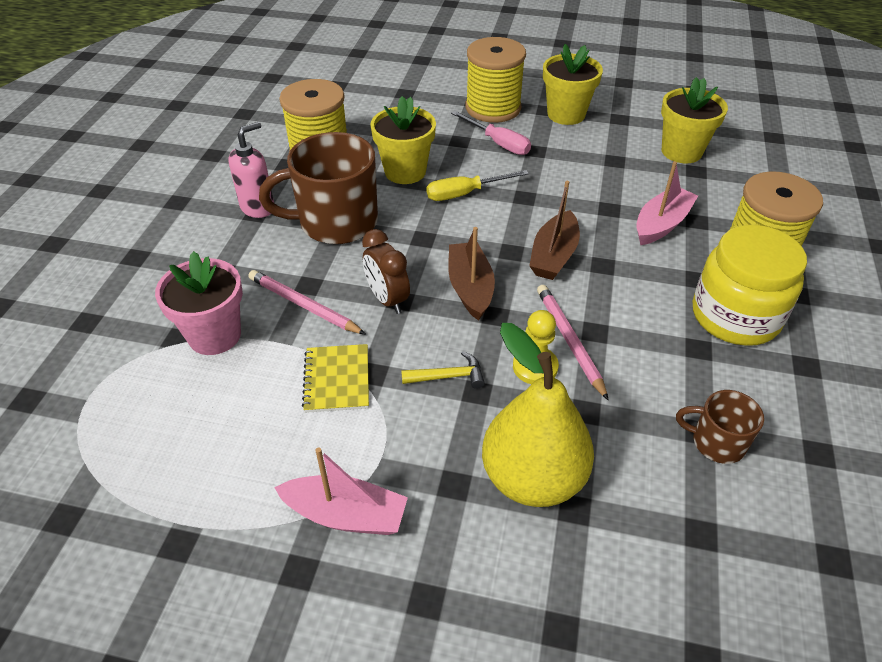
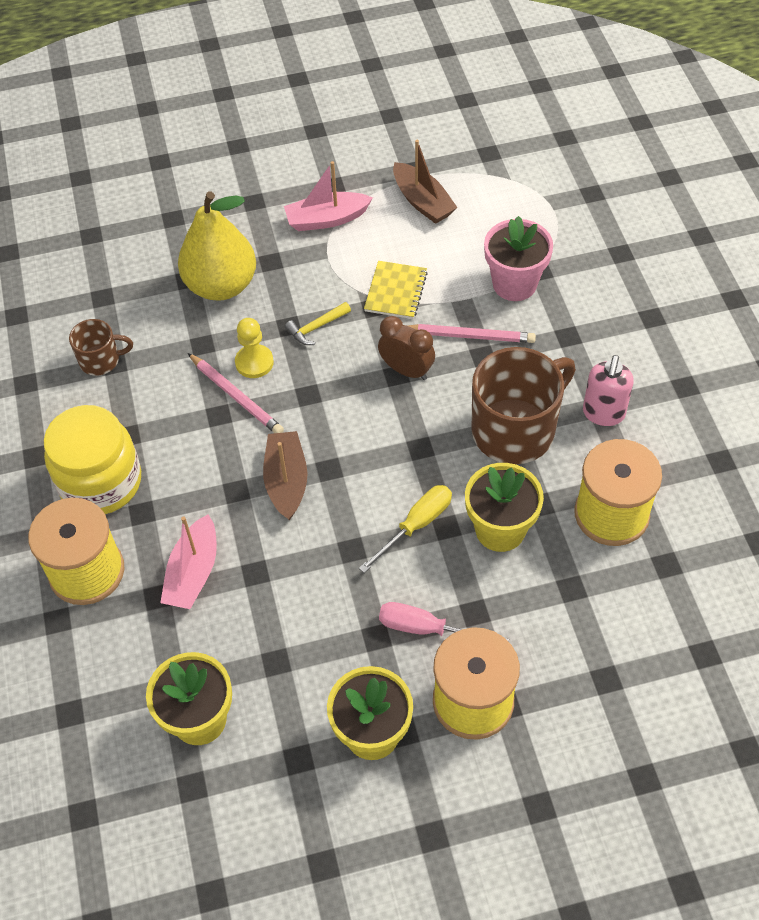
camera: 155 degrees right, 10 degrees up
yellow notebook [302,344,369,413] -> yellow notebook turned 45 degrees clockwise [364,261,428,319]
brown boat [448,227,495,321] -> brown boat moved to [393,140,458,224]

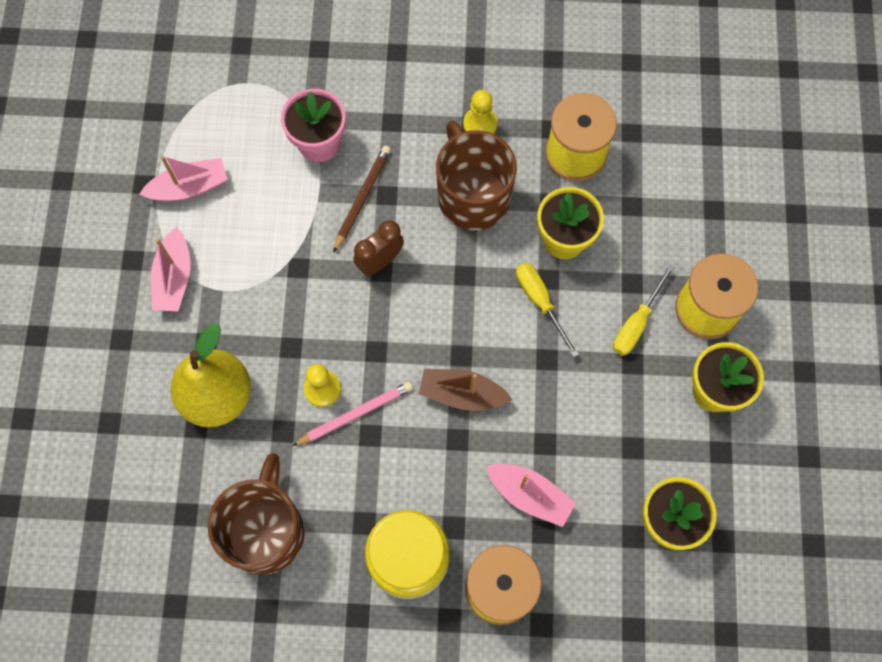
camera: 75 degrees left, 15 degrees up
brown mug [69,319,133,376] -> brown mug [207,453,305,575], size x1.96
yellow hammer [285,302,351,345] -> none
yellow notebook [364,261,428,319] -> none
pink screwdriver [379,602,509,642] -> yellow screwdriver [613,264,675,356]
brown boat [393,140,458,224] -> pink boat [139,156,228,201]
pink pencil [408,324,536,343] -> brown pencil [333,146,391,253]
pink soap dispenser [583,355,634,426] -> yellow pawn [463,90,498,134]

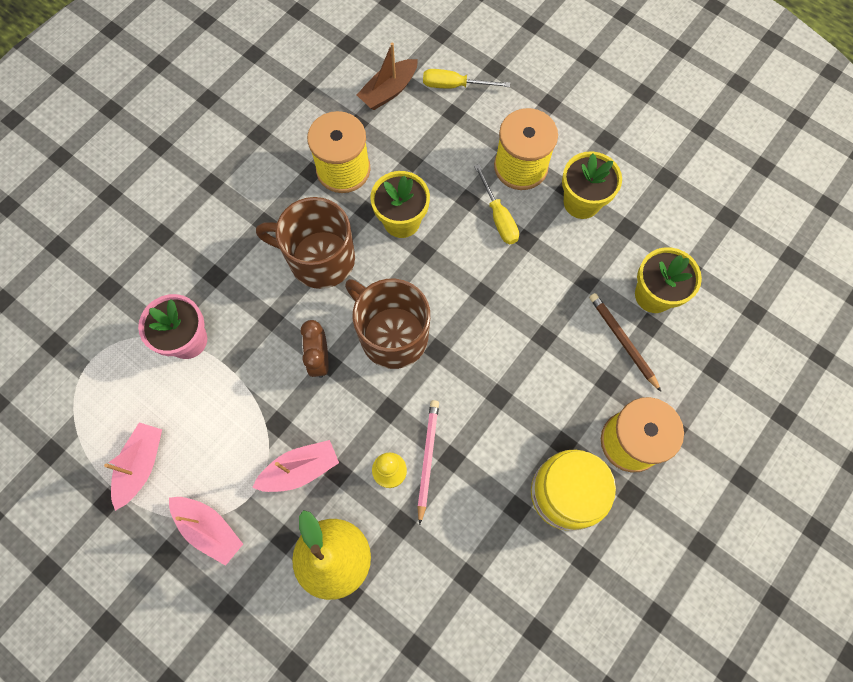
camera: 55 degrees left, 0 degrees up
brown mug [207,453,305,575] -> brown mug moved to [345,279,430,369]
brown pencil [333,146,391,253] -> brown pencil moved to [589,293,661,392]
brown boat [419,369,513,411] -> brown boat moved to [357,43,418,110]
yellow pawn [463,90,498,134] -> none
pink boat [486,464,576,527] -> pink boat moved to [252,440,339,492]
yellow screwdriver [516,263,579,357] -> yellow screwdriver moved to [423,69,510,89]

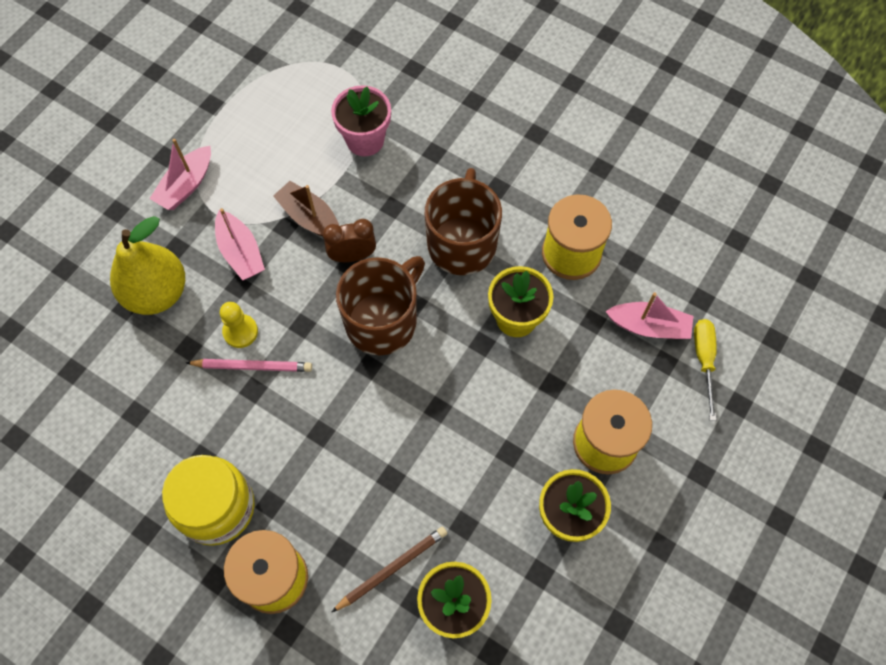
camera: 85 degrees right, 5 degrees down
pink boat [104,423,162,511] -> pink boat moved to [605,293,693,339]
brown boat [357,43,418,110] -> brown boat moved to [273,181,339,237]
yellow screwdriver [474,164,519,244] -> none

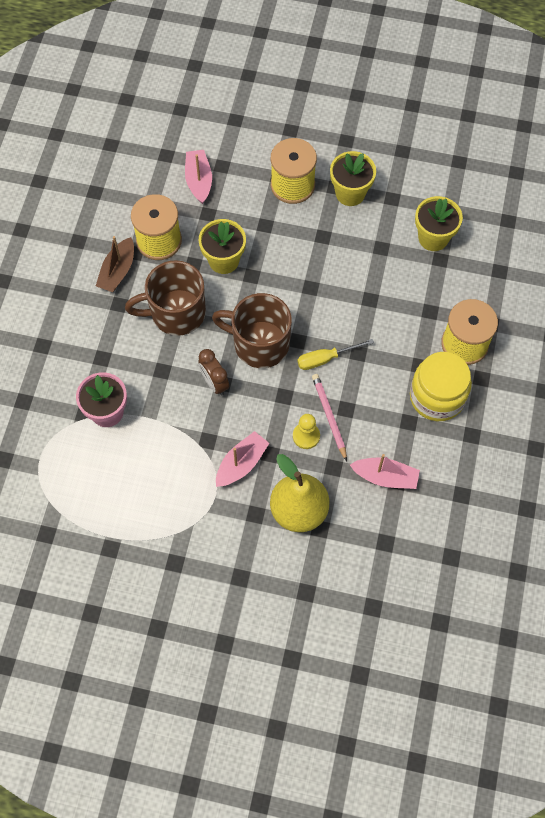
camera: 110 degrees left, 0 degrees up
pink boat [149,139,211,210] -> pink boat moved to [350,454,420,489]
brown boat [273,181,339,237] -> brown boat moved to [96,236,134,292]
brown pencil [332,526,447,612] -> none
yellow screwdriver [694,319,717,421] -> yellow screwdriver moved to [297,339,374,370]

